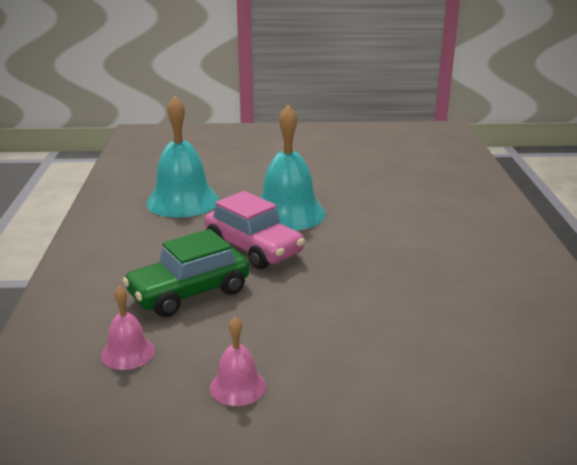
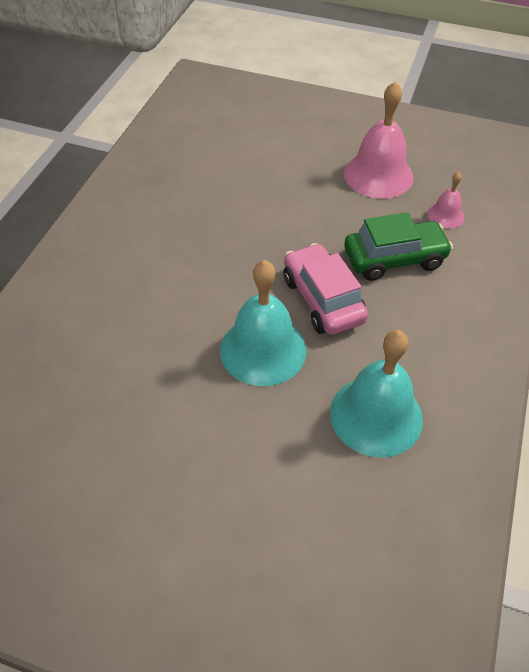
camera: 160 degrees left, 25 degrees up
pink bell [210,317,266,406] -> pink bell [344,81,413,199], size x1.99

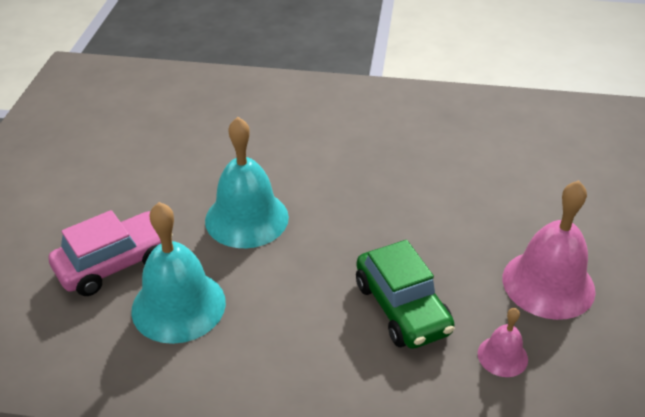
camera: 80 degrees right, 10 degrees down
pink car [284,243,368,335] -> pink car moved to [49,210,173,296]

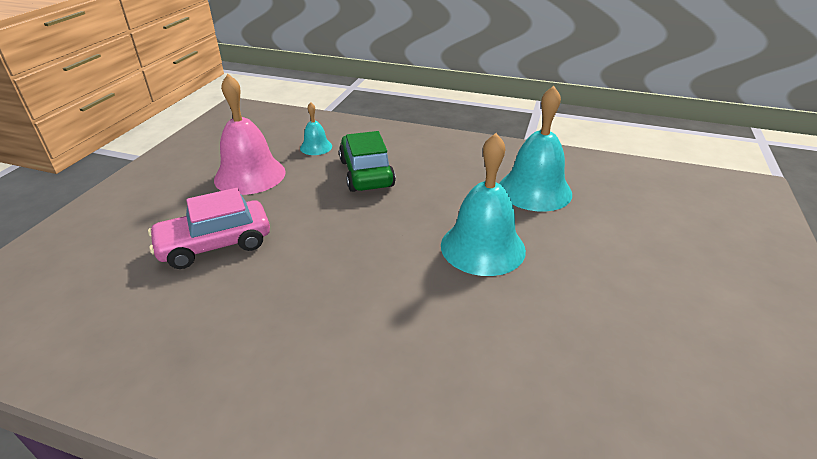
camera: 170 degrees left, 5 degrees down
pink car [49,210,173,296] -> pink car moved to [148,188,270,269]
pink bell [478,308,528,377] -> turquoise bell [300,102,332,155]

